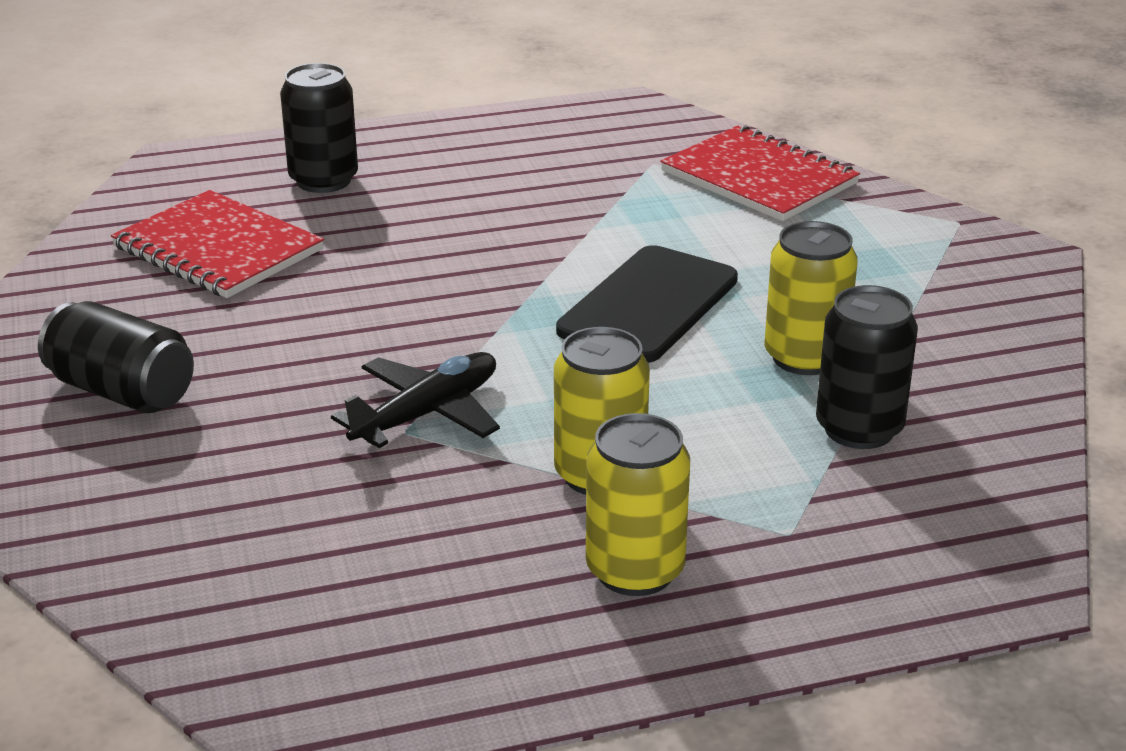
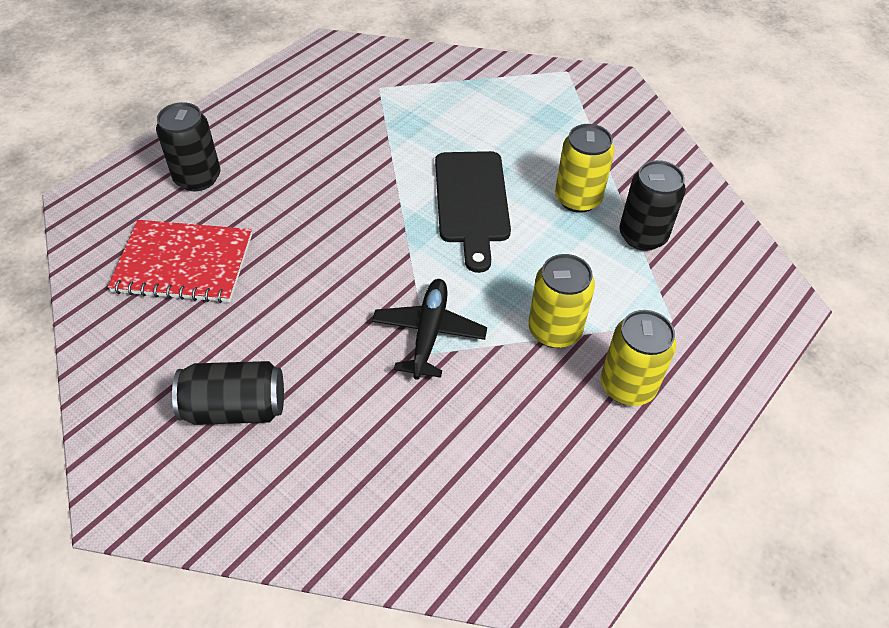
camera: 35 degrees left, 20 degrees up
red notebook [660,125,860,221] -> none

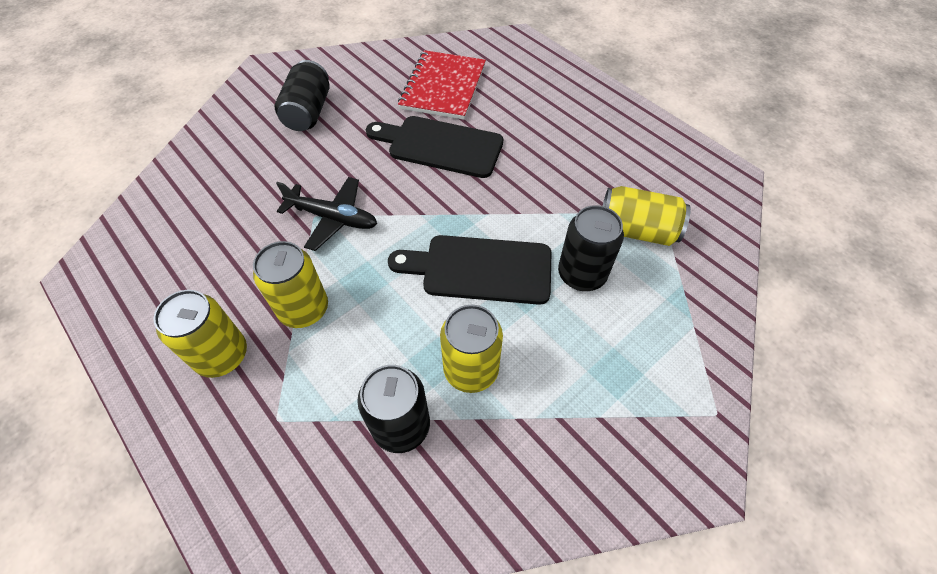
camera: 100 degrees right, 5 degrees up
black can [156,102,220,191] -> black can moved to [558,205,624,291]
none -> black cutting board [366,116,504,178]
none -> yellow can [603,186,691,246]

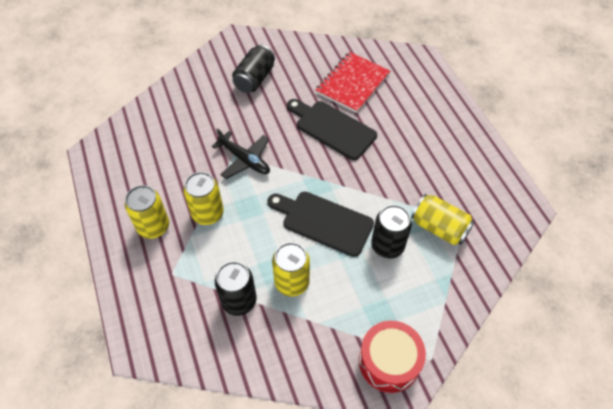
camera: 20 degrees right, 0 degrees up
none -> red drum [359,321,426,393]

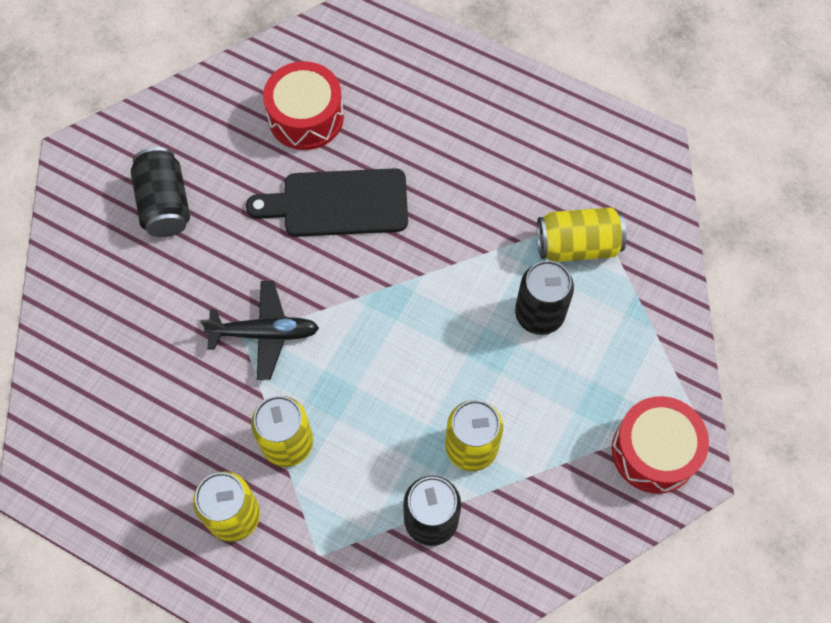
camera: 40 degrees left, 10 degrees up
black cutting board [267,192,374,257] -> none
red notebook [315,52,390,113] -> red drum [263,61,344,150]

